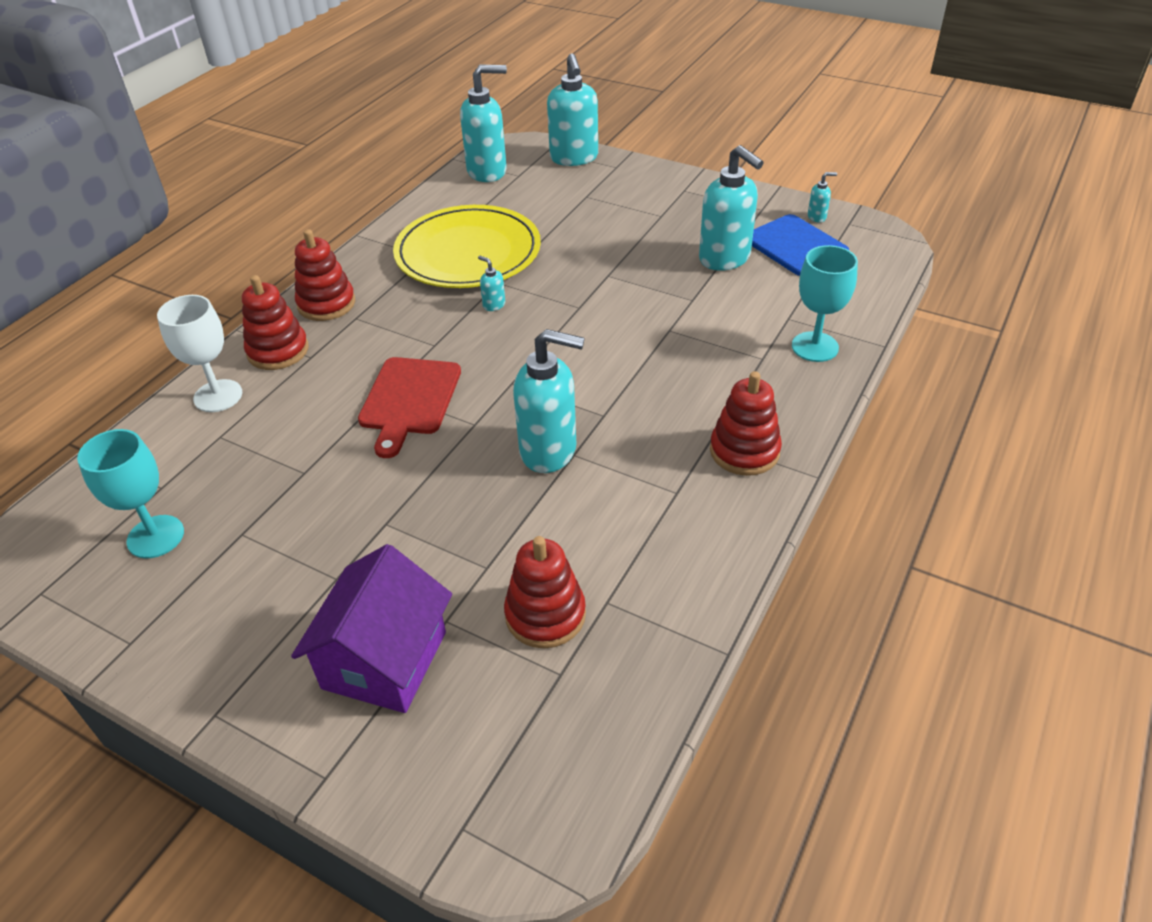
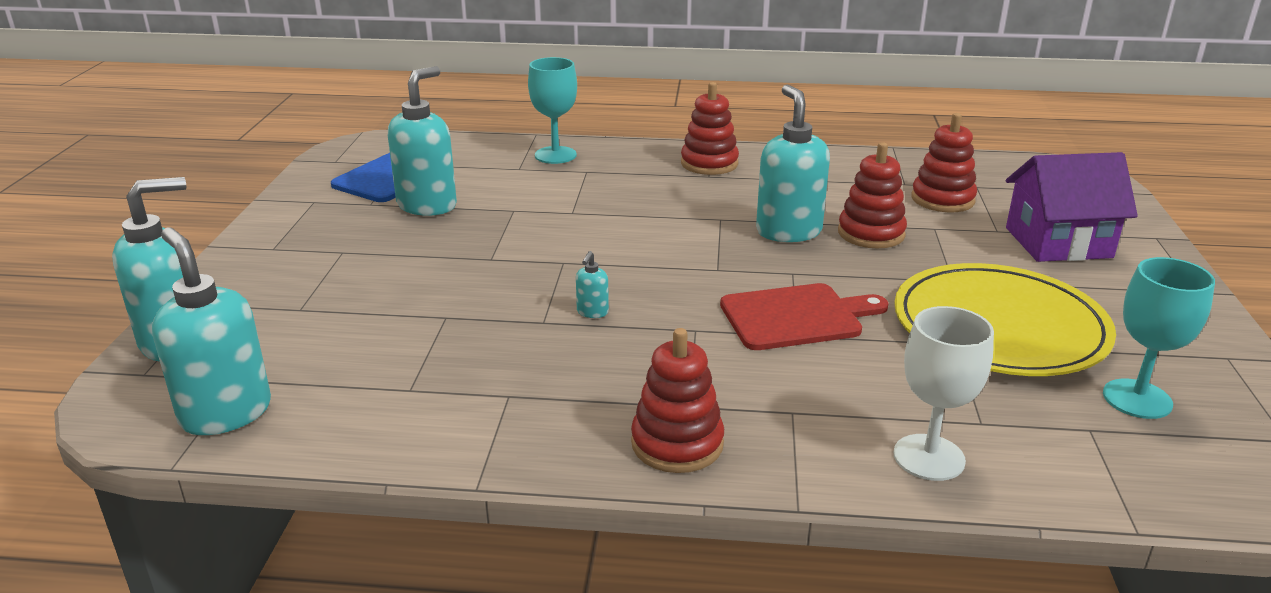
camera: 115 degrees left, 15 degrees down
red stacking toy [242,275,308,370] -> red stacking toy moved to [838,142,907,248]
yellow plate [393,205,541,288] -> yellow plate moved to [894,263,1116,376]
turquoise soap dispenser [808,172,837,223] -> none

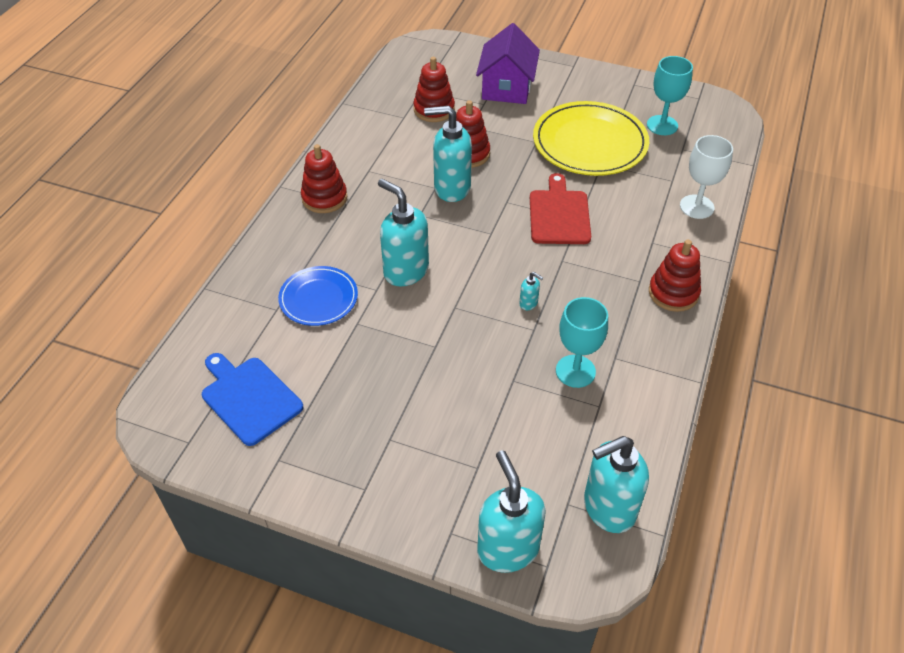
camera: 75 degrees left, 20 degrees up
turquoise soap dispenser [388,66,457,216] -> turquoise soap dispenser moved to [378,179,429,286]
turquoise goblet [528,57,577,164] -> turquoise goblet moved to [556,297,608,388]
none -> blue plate [278,266,358,326]

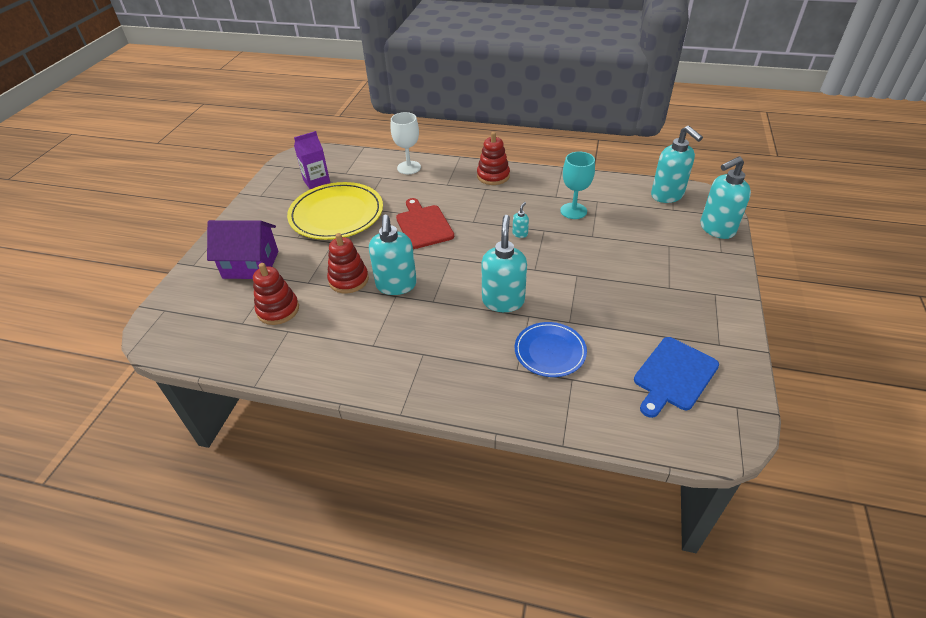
camera: 95 degrees left, 5 degrees down
red stacking toy [301,144,347,213] -> none
turquoise soap dispenser [378,179,429,286] -> turquoise soap dispenser turned 150 degrees clockwise [481,215,527,312]
red cutting board [530,173,591,244] -> red cutting board turned 75 degrees clockwise [396,198,454,249]
turquoise goblet [647,56,693,135] -> purple carton [294,131,330,189]

